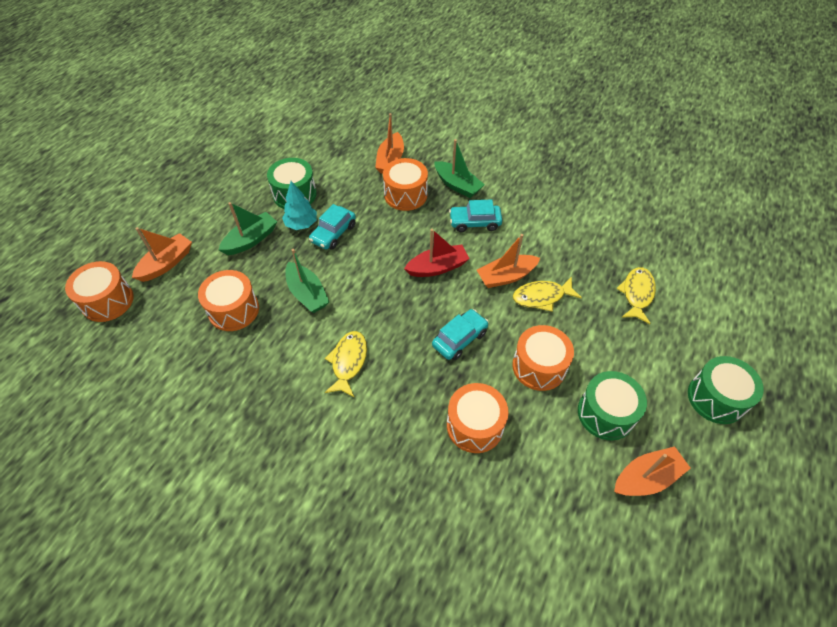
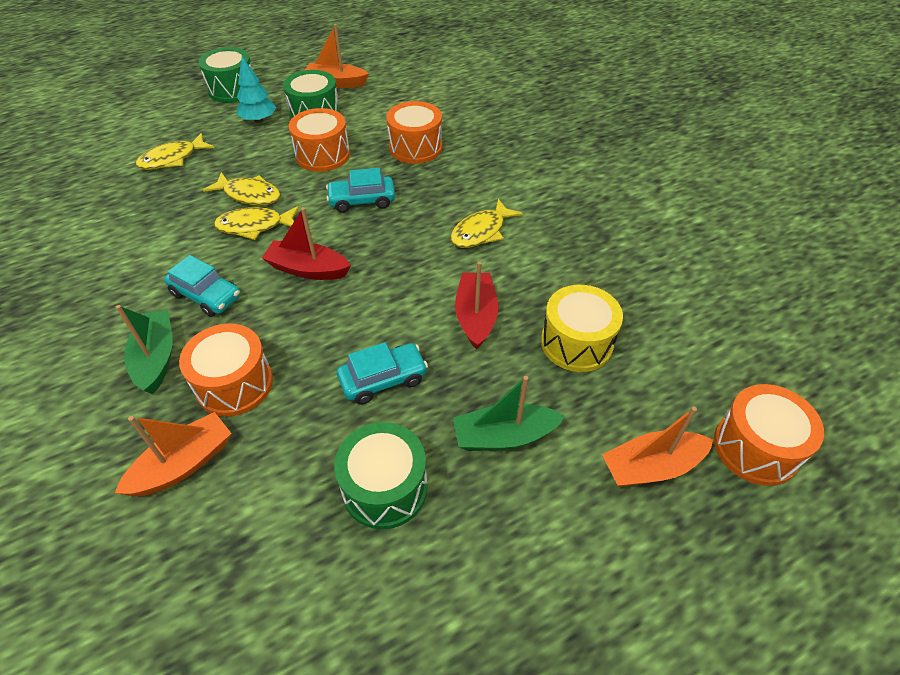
camera: 145 degrees left, 5 degrees down
orange drum [198,270,259,331] -> yellow drum [541,285,623,372]
turquoise tree [282,181,317,230] -> turquoise tree moved to [237,56,276,123]
green boat [285,249,329,313] -> red boat [455,261,499,350]
orange boat [477,234,540,288] -> yellow fish [214,206,299,240]

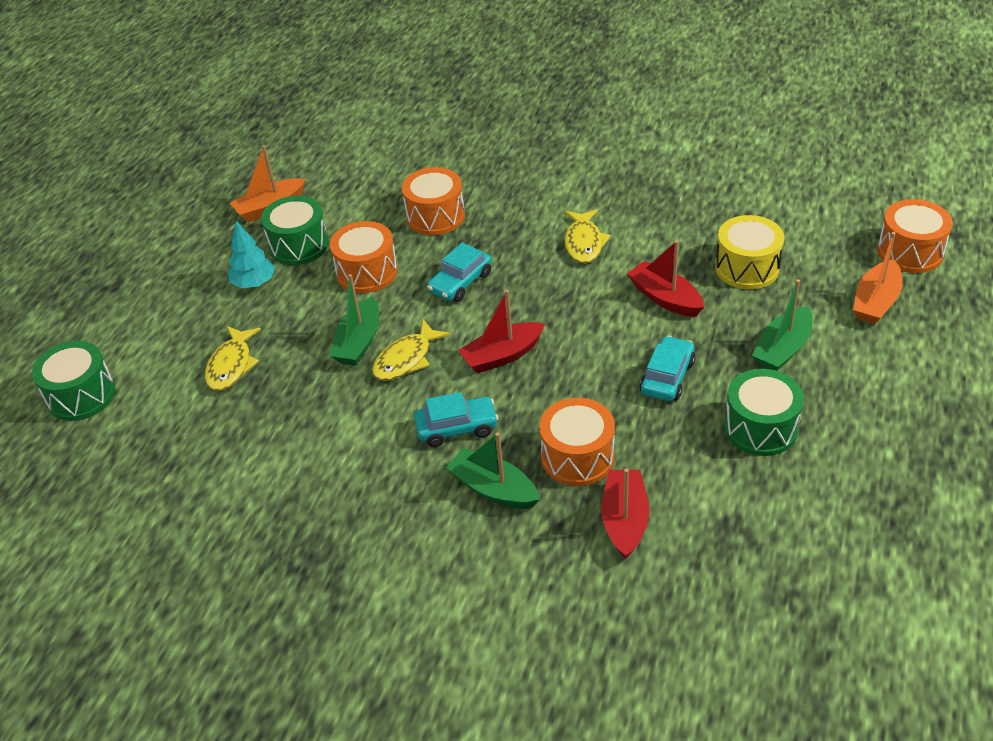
camera: 40 degrees left, 5 degrees down
orange boat [115,412,232,496] -> red boat [601,468,650,560]
green drum [198,47,252,103] -> green drum moved to [32,341,115,421]
yellow fish [203,172,281,206] -> green boat [330,274,379,366]

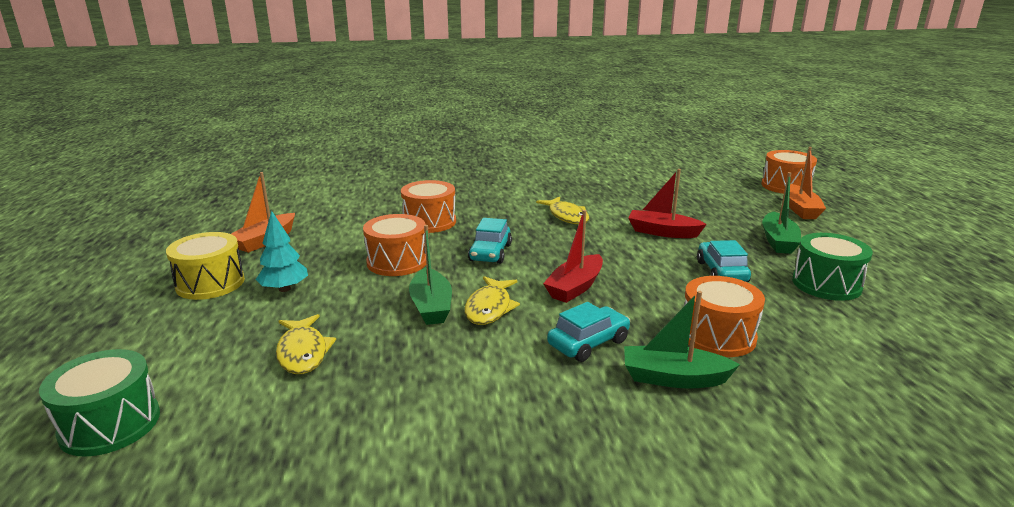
camera: 30 degrees left, 20 degrees down
green drum [261,196,329,265] -> none
red boat [601,468,650,560] -> none
yellow drum [715,215,784,289] -> yellow drum moved to [166,232,245,300]

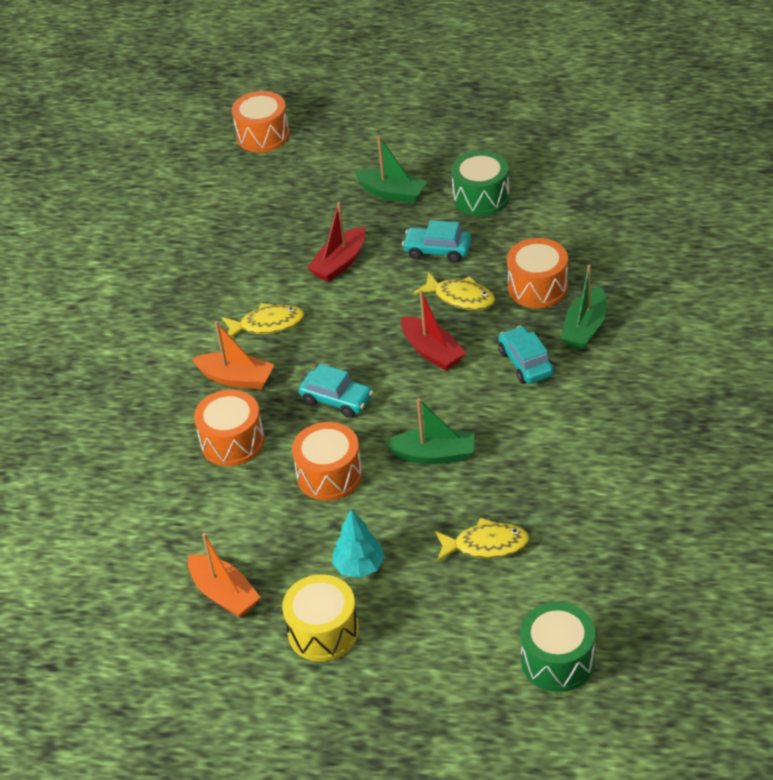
camera: 70 degrees left, 20 degrees up
yellow fish [465,276,520,325] -> yellow fish moved to [414,272,496,310]
orange boat [789,147,826,219] -> orange boat moved to [192,321,275,389]

